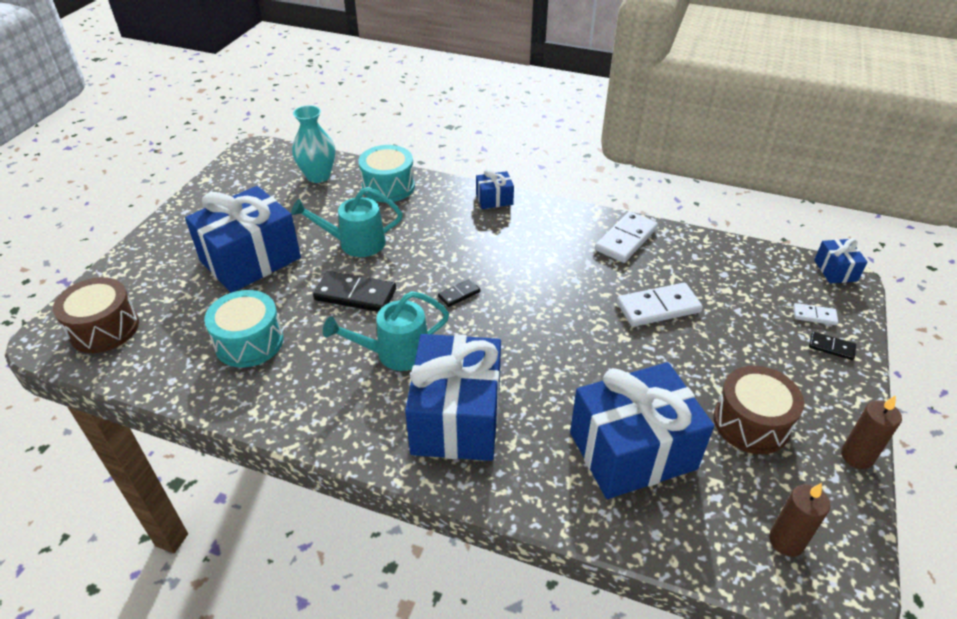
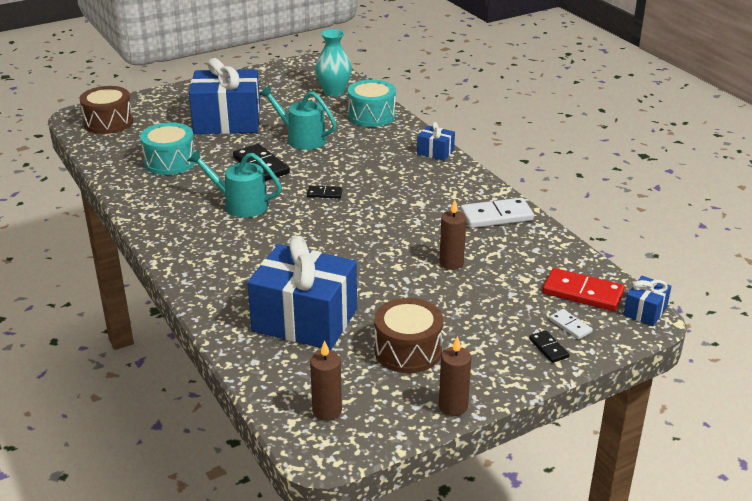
camera: 40 degrees right, 10 degrees down
blue gift [405,334,501,461] -> none
white domino [617,283,703,327] -> brown candle [439,200,466,270]
none -> red domino [542,268,625,311]

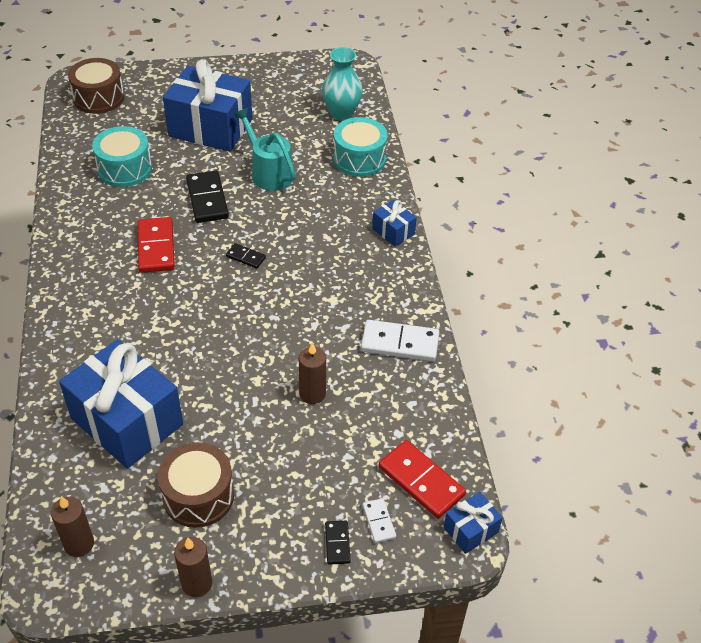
camera: 20 degrees right, 15 degrees up
turquoise watering can [188,149,282,218] -> red domino [138,217,175,273]

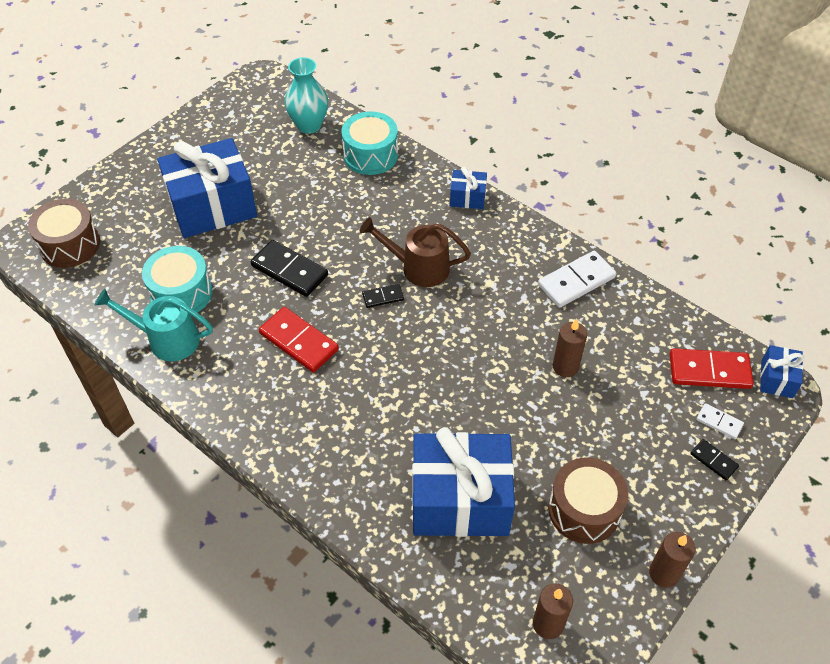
camera: 40 degrees left, 5 degrees up
turquoise watering can [234,108,296,191] -> turquoise watering can moved to [95,289,213,361]
none -> brown watering can [360,217,471,287]

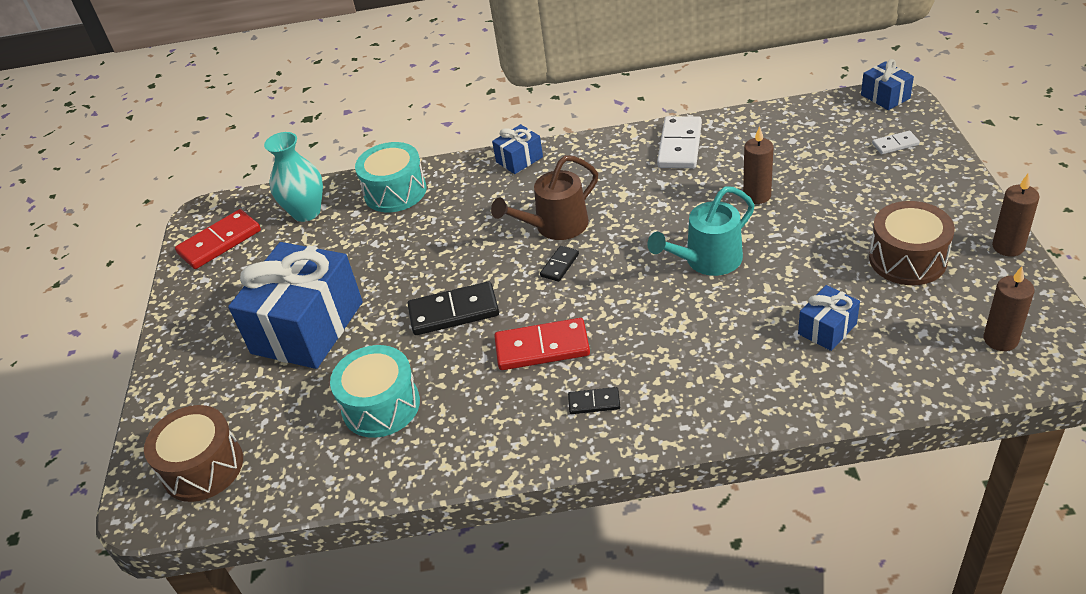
camera: 40 degrees left, 10 degrees down
turquoise watering can [95,289,213,361] -> turquoise watering can moved to [647,186,755,276]
blue gift [412,427,515,537] -> blue gift [798,285,860,351], size x0.45
red domino [670,348,754,389] -> red domino moved to [175,209,261,269]
black domino [690,439,739,481] -> black domino moved to [568,387,620,414]

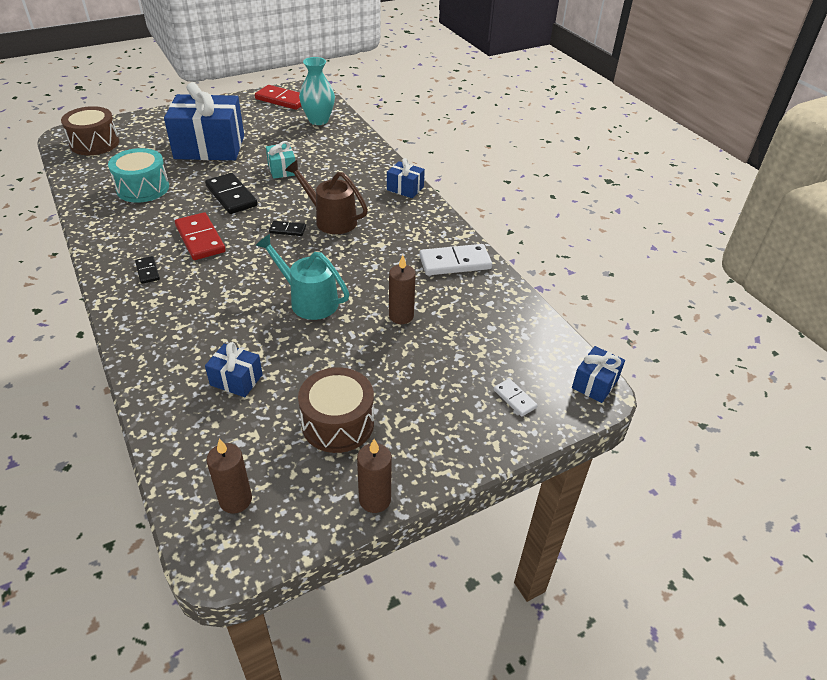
camera: 60 degrees right, 0 degrees up
turquoise drum [355,142,427,212] -> none
none -> turquoise gift [266,141,295,179]

